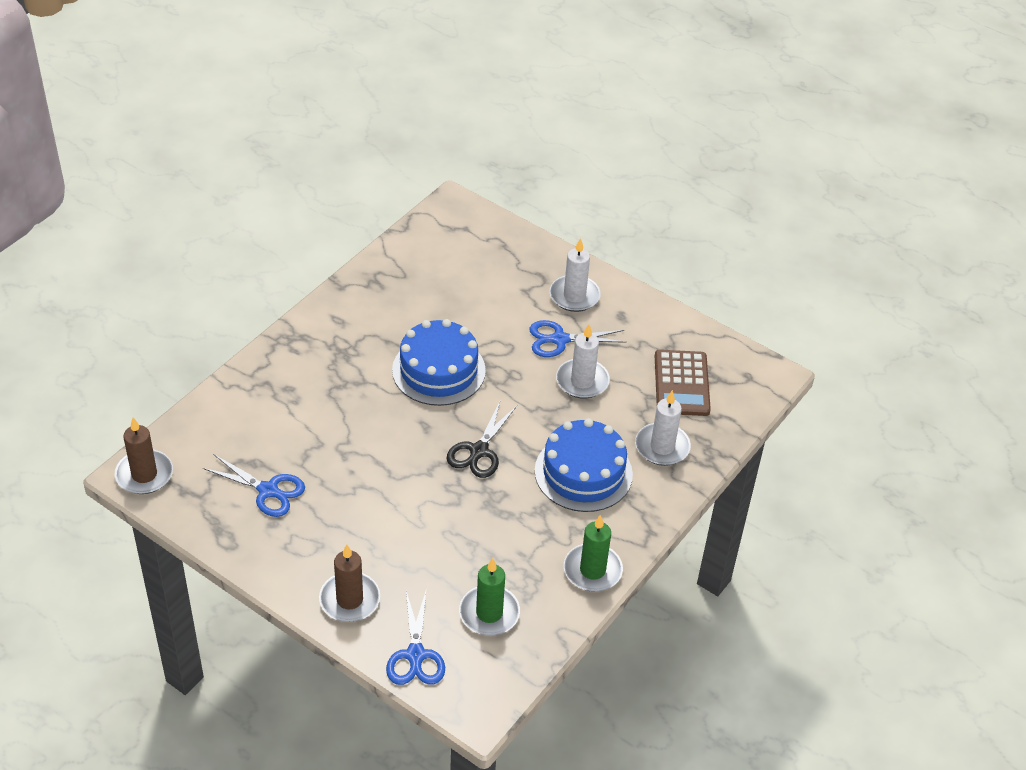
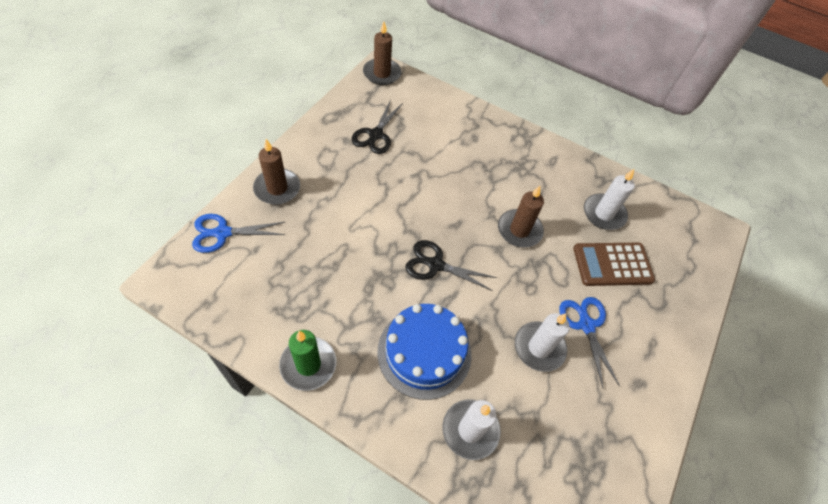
camera: 80 degrees right, 10 degrees up
blue scissors [203,455,305,517] -> black scissors [351,100,403,154]
blue cake [392,319,486,406] -> brown candle [498,186,544,247]
green candle [459,558,520,635] -> none
white candle [550,238,601,312] -> white candle moved to [584,169,635,230]
brown calculator [655,350,711,416] -> brown calculator moved to [573,243,655,286]

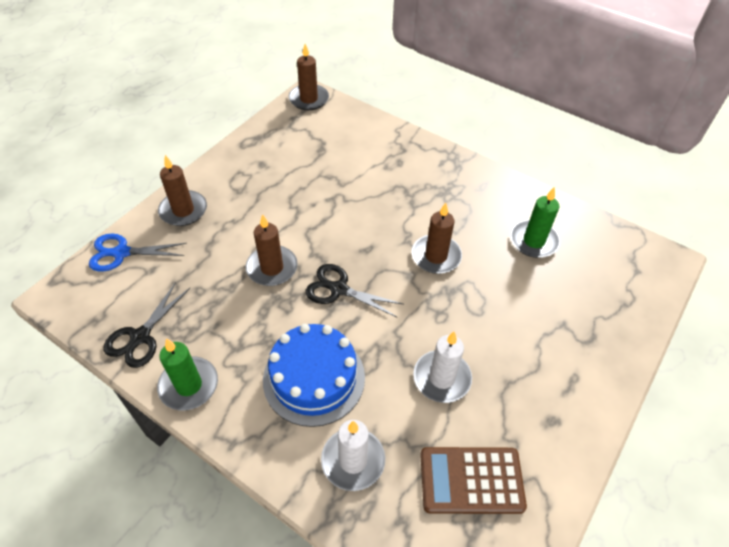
camera: 10 degrees right, 5 degrees down
black scissors [351,100,403,154] -> black scissors moved to [104,282,190,368]
blue scissors [559,297,620,388] -> none
brown calculator [573,243,655,286] -> brown calculator moved to [420,447,527,514]
white candle [584,169,635,230] -> green candle [510,187,560,258]
none -> brown candle [246,214,298,286]

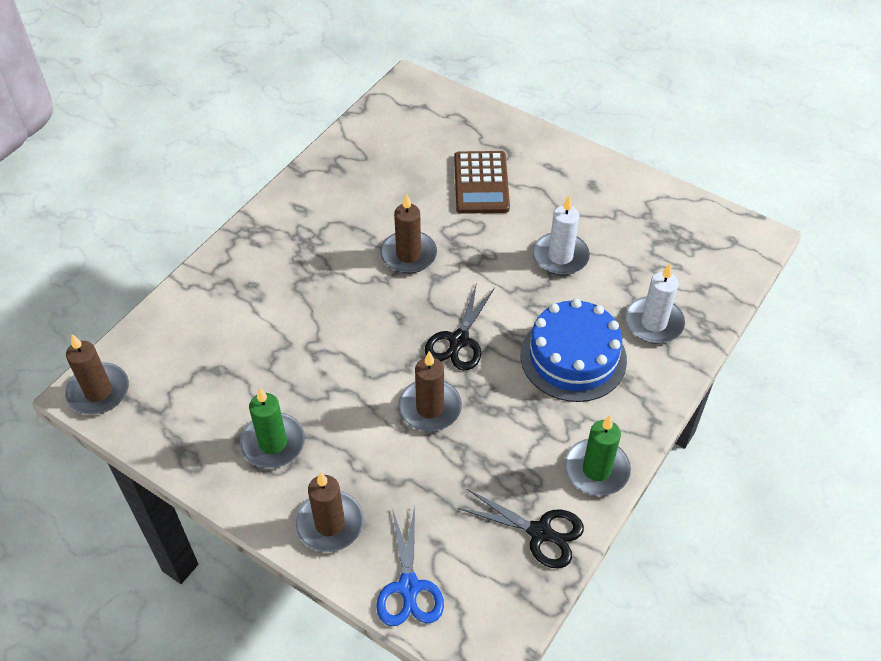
camera: 90 degrees left, 0 degrees up
brown calculator [420,447,527,514] -> brown calculator moved to [454,151,510,214]
green candle [510,187,560,258] -> green candle moved to [240,387,305,468]

